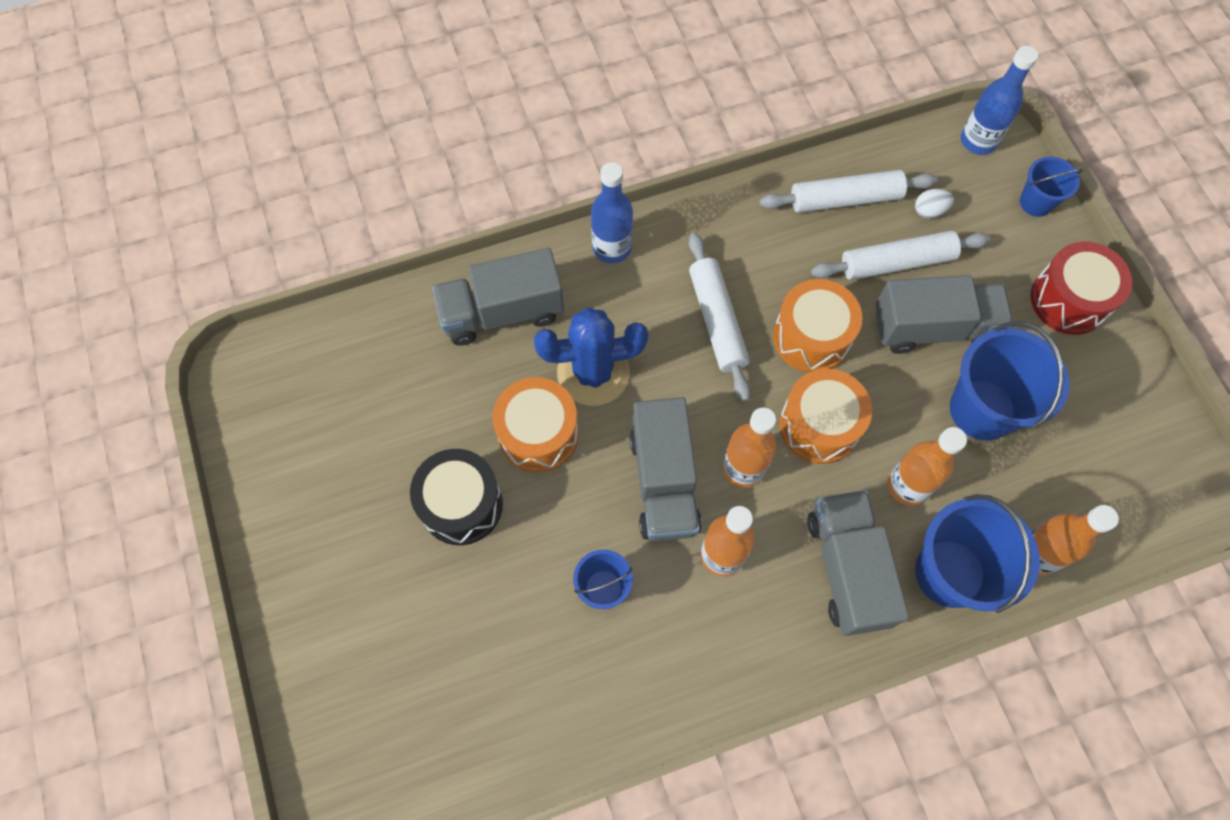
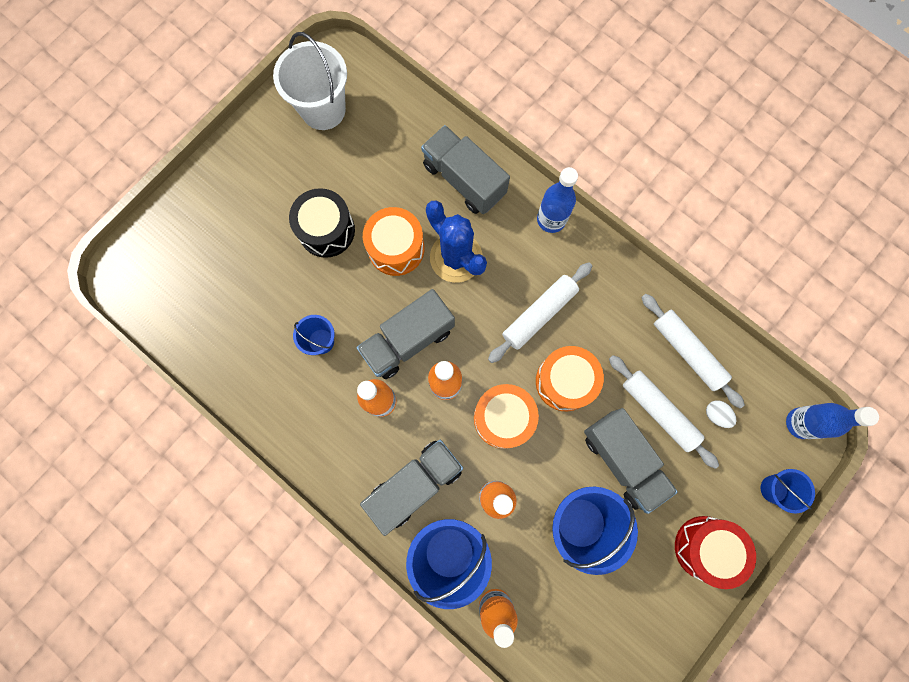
camera: 60 degrees right, 10 degrees up
none -> white bucket [273,32,347,130]

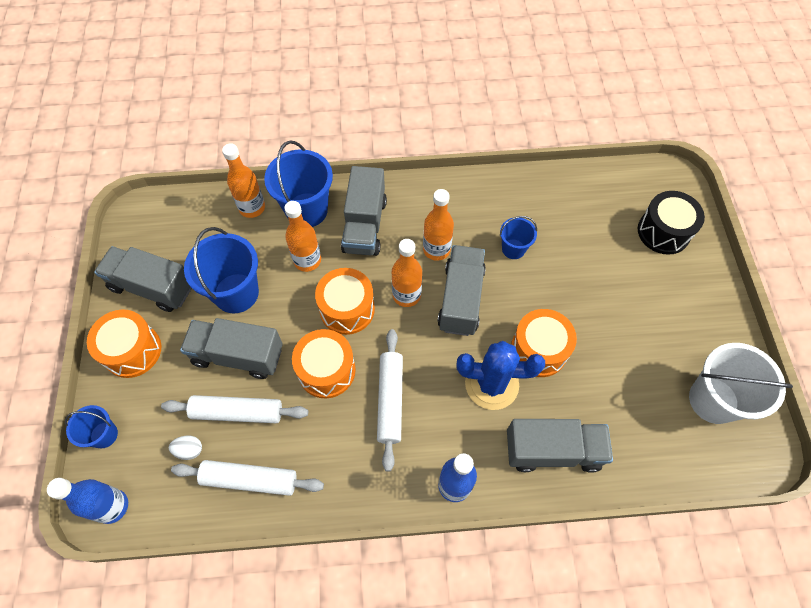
camera: 135 degrees right, 15 degrees down
black drum [289,188,355,258] -> black drum moved to [638,191,705,255]
red drum [675,516,756,589] -> orange drum [87,309,161,378]
none -> grey truck [94,246,192,312]

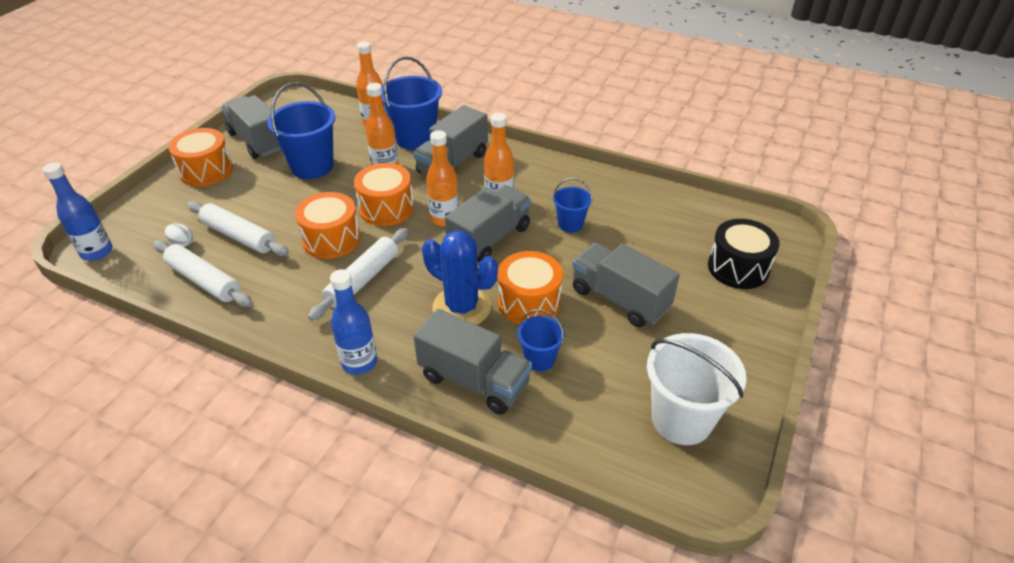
camera: 30 degrees right, 20 degrees down
blue bucket [65,405,118,448] -> blue bucket moved to [518,309,565,371]
grey truck [180,318,283,379] -> grey truck moved to [572,242,680,327]

